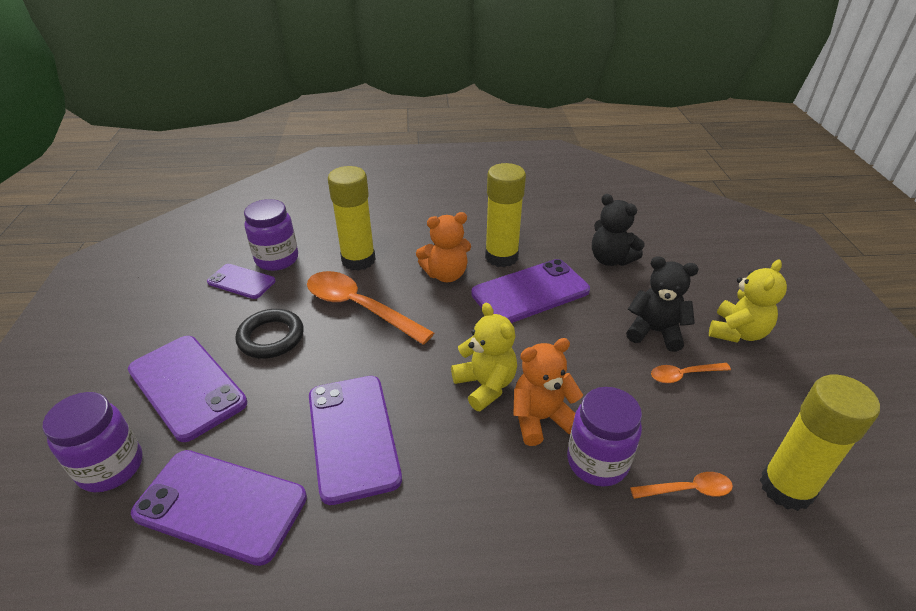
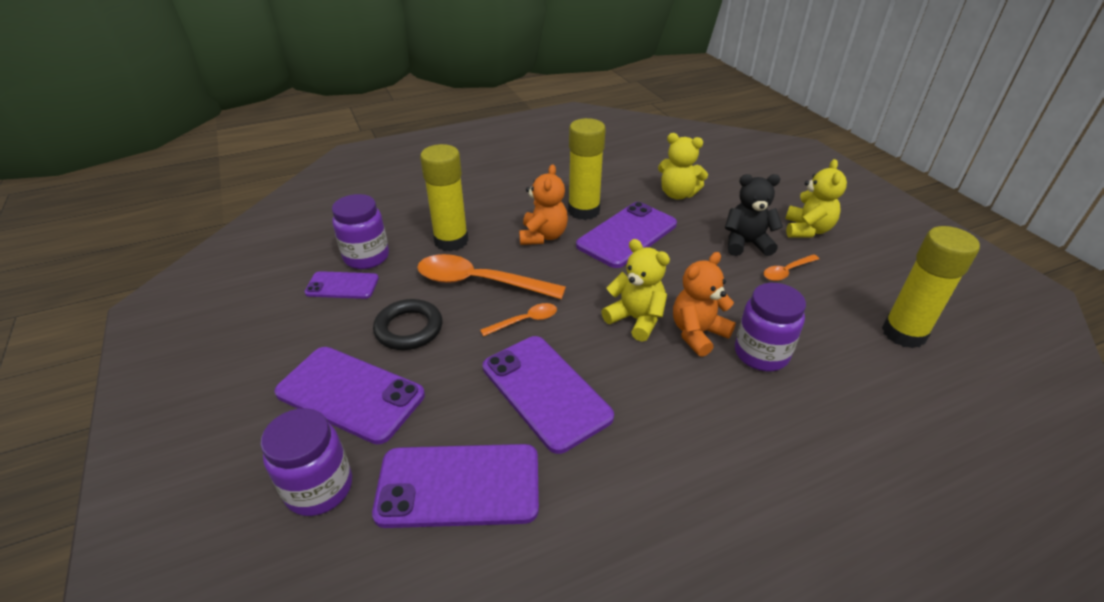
camera: 20 degrees left, 0 degrees up
orange teddy bear [416,212,471,282] -> orange teddy bear turned 45 degrees counterclockwise [519,164,568,245]
black teddy bear [592,194,645,266] -> yellow teddy bear [658,133,708,199]
orange spoon [630,472,733,499] -> orange spoon moved to [480,303,557,336]

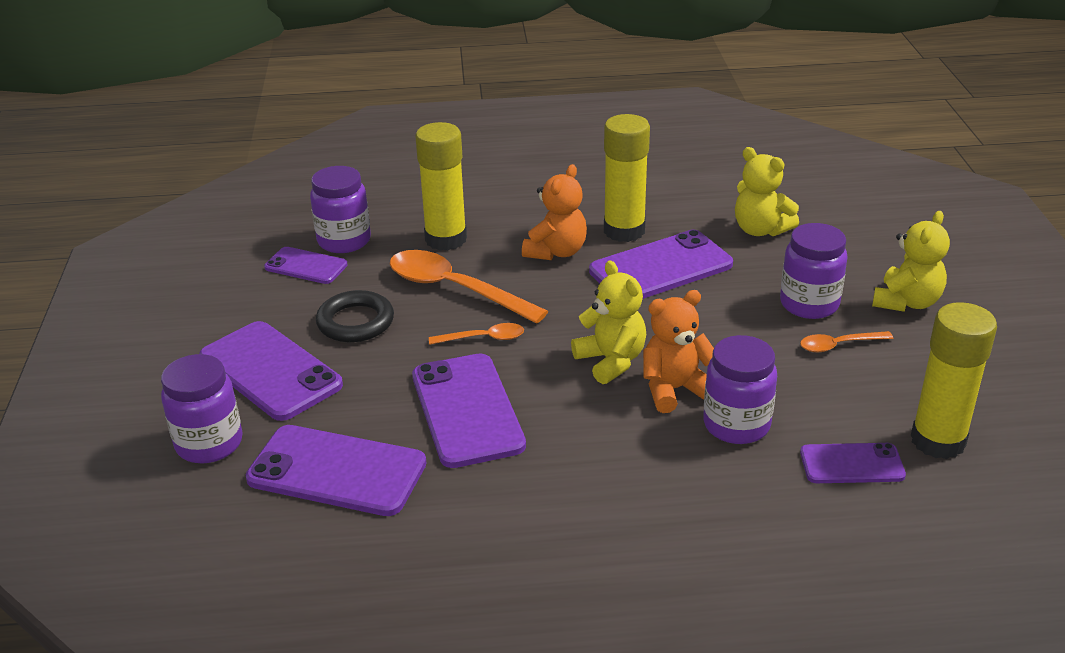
camera: 20 degrees right, 5 degrees down
black teddy bear [725,174,783,256] -> purple jar [780,223,848,319]
none -> purple phone [800,443,906,483]

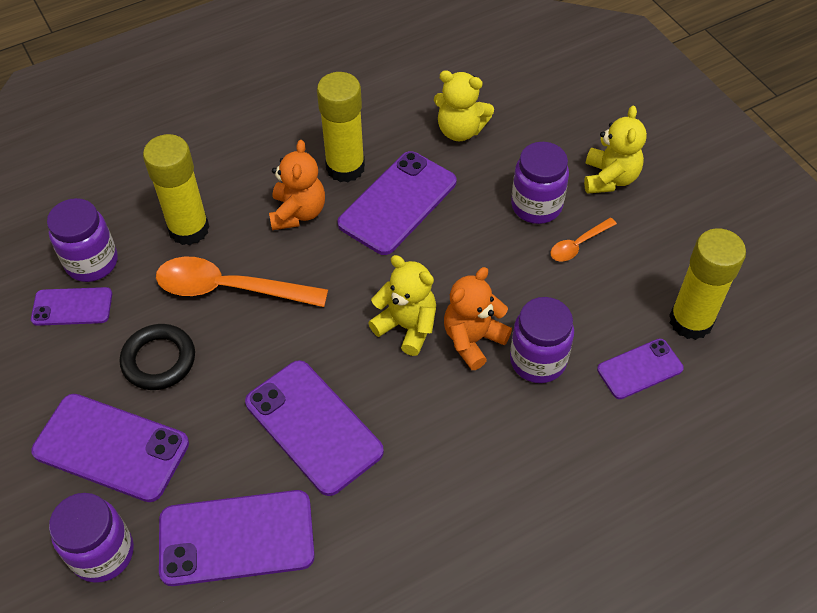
camera: 25 degrees left, 20 degrees up
orange spoon [429,323,524,345] -> none

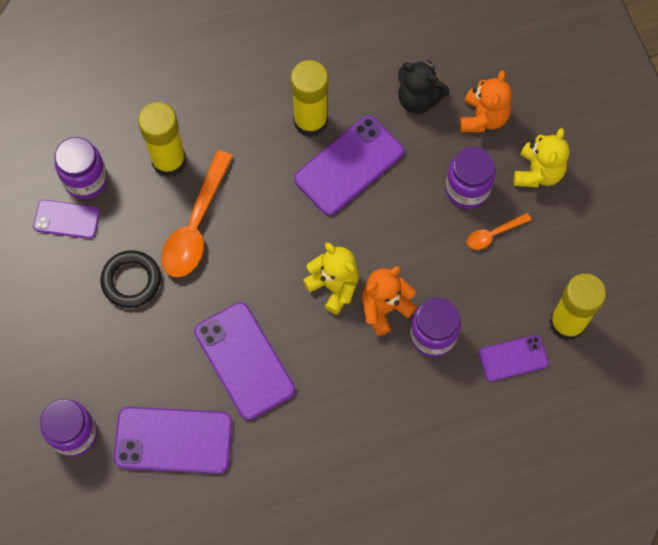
camera: 10 degrees right, 15 degrees up
purple phone [31,394,189,502] -> none
orange spoon [156,257,328,307] -> orange spoon turned 90 degrees counterclockwise [161,150,233,278]
orange teddy bear [269,140,325,230] -> orange teddy bear moved to [460,70,512,132]
yellow teddy bear [434,70,494,141] -> black teddy bear [398,60,450,114]

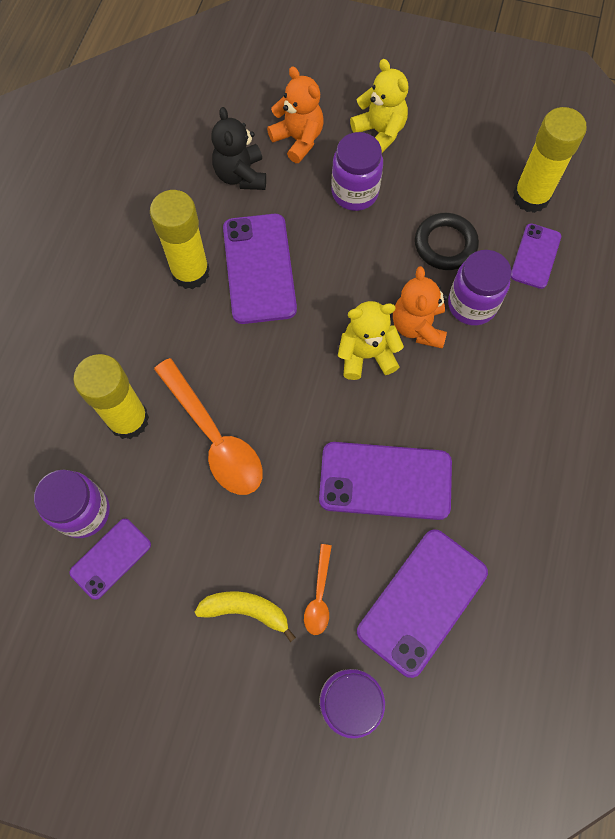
camera: 55 degrees left, 0 degrees up
black ring [101,250,161,308] -> black ring moved to [415,213,479,270]
black teddy bear [398,60,450,114] -> black teddy bear turned 105 degrees clockwise [212,107,266,190]
orange spoon [467,213,531,250] -> orange spoon moved to [304,544,332,635]
none -> yellow banana [195,591,296,642]

